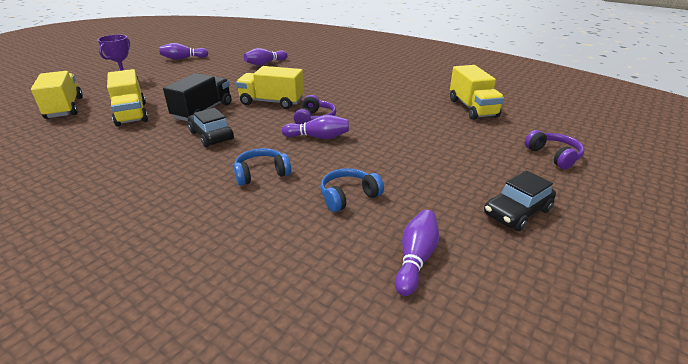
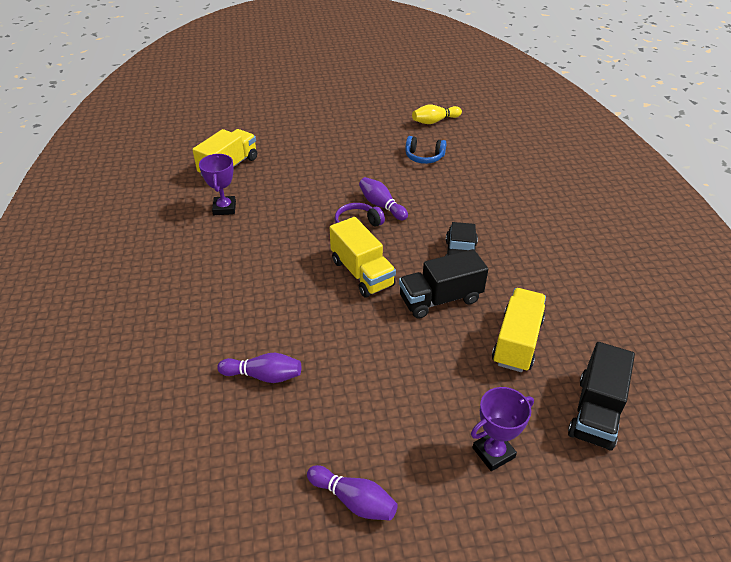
camera: 135 degrees left, 10 degrees up
yellow truck [31,71,83,119] -> black truck [568,342,635,450]
blue headphones [234,148,291,186] -> none
purple bowling pin [395,210,439,296] -> yellow bowling pin [412,105,462,124]
black car [484,170,556,231] -> none
purple headphones [525,130,585,169] -> none
none -> purple trophy [199,154,236,215]

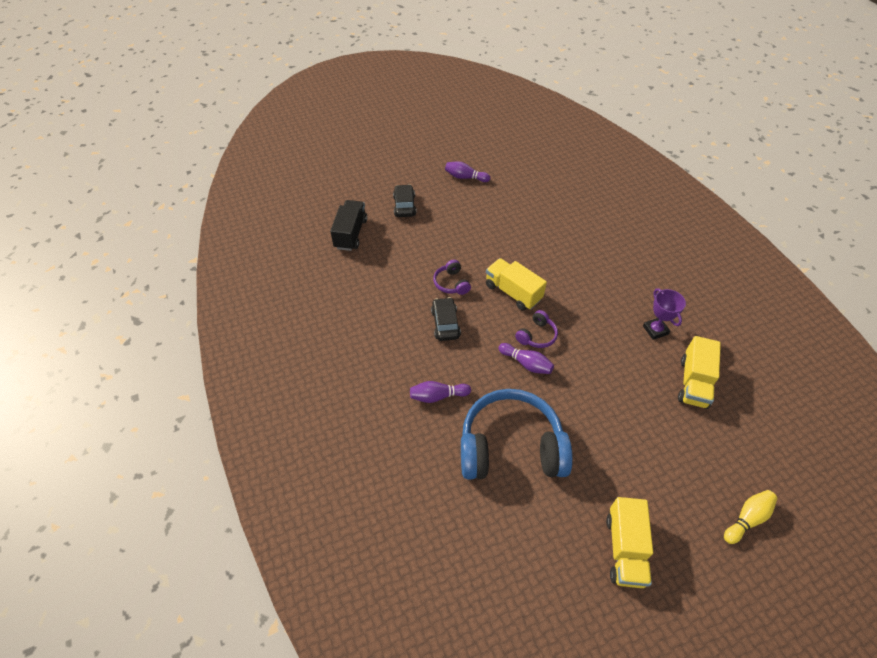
camera: 165 degrees right, 10 degrees up
purple bowling pin [217,353,301,383] -> purple bowling pin moved to [410,381,471,403]
black truck [399,249,488,319] -> purple headphones [433,260,471,295]
blue headphones [406,136,447,164] -> blue headphones [461,389,573,480], size x2.34
yellow bowling pin [412,105,462,124] -> yellow bowling pin moved to [724,490,778,544]
purple trophy [471,387,534,471] -> black car [393,184,416,217]
yellow truck [492,288,546,372] -> yellow truck moved to [606,497,653,588]

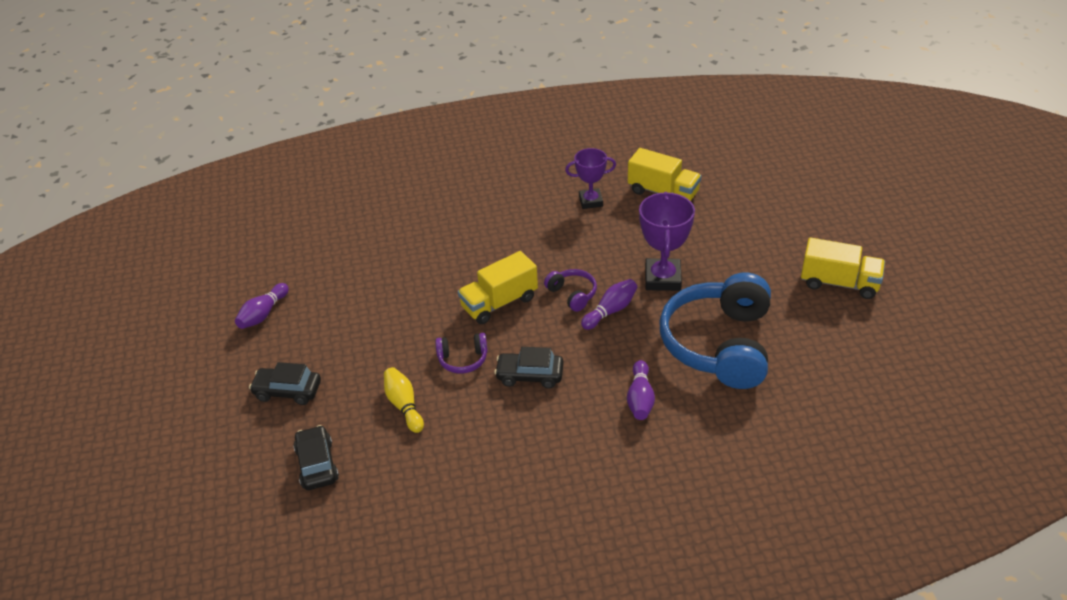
camera: 75 degrees left, 10 degrees down
black truck [330,200,367,251] -> black car [293,425,339,490]
yellow bowling pin [724,490,778,544] -> yellow bowling pin moved to [384,367,424,433]
none -> purple trophy [639,192,695,291]

